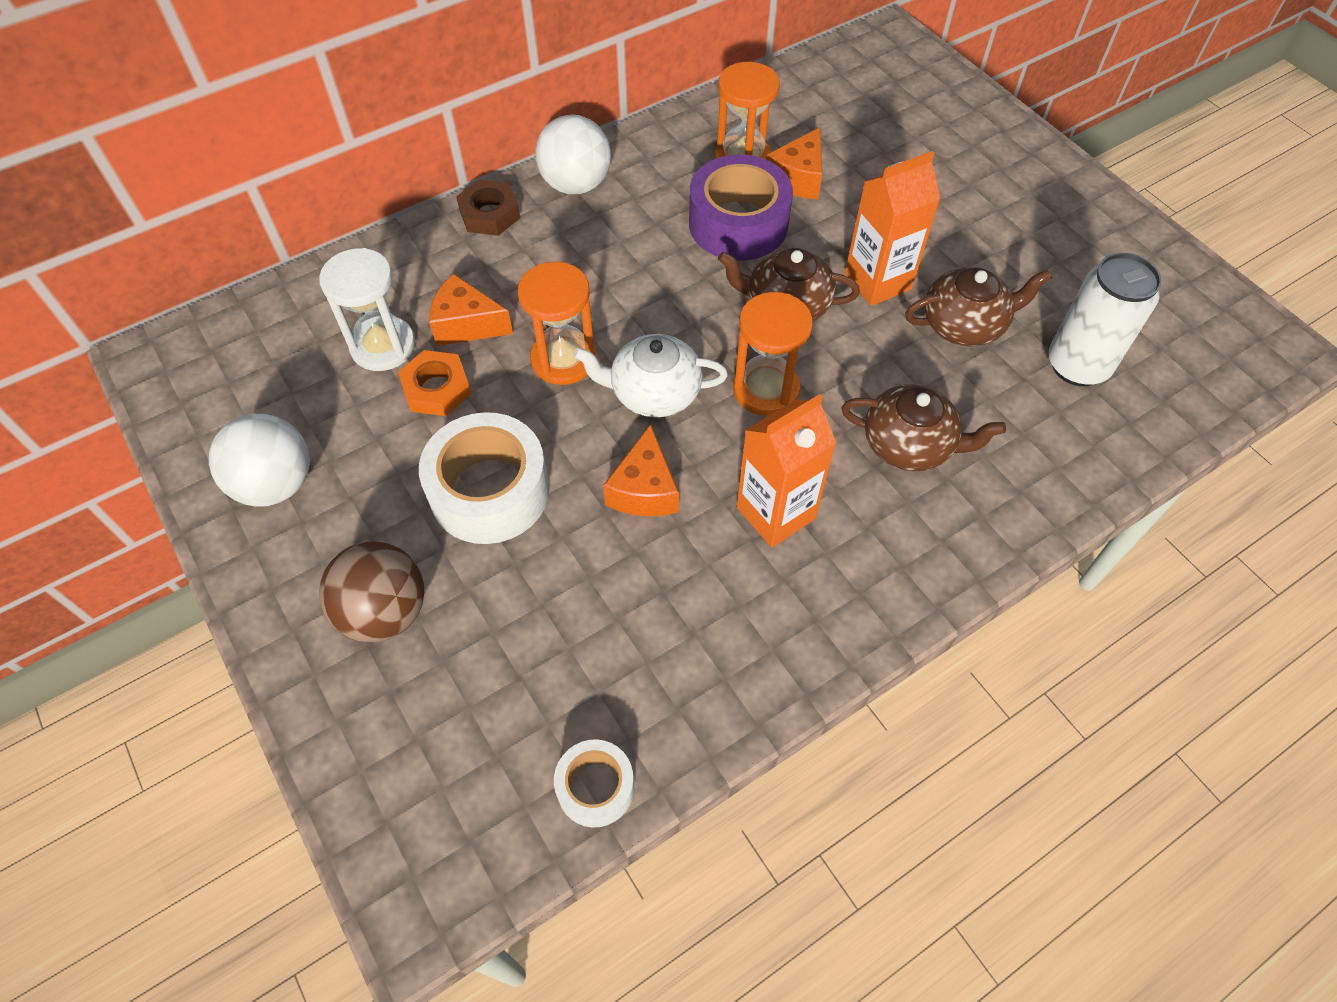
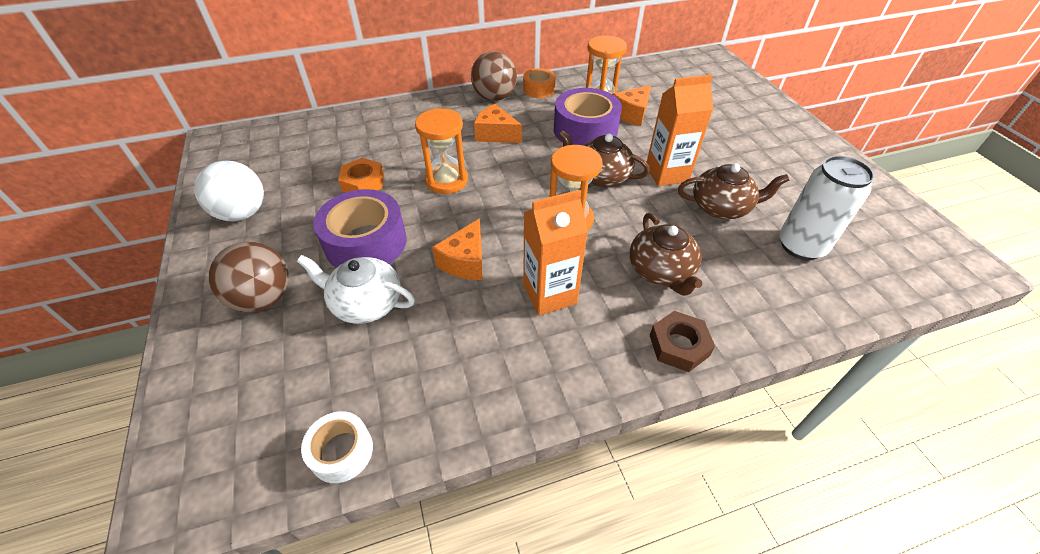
camera: 15 degrees right, 10 degrees down
white hourglass [319,248,415,371] -> none
white tape [419,412,549,544] -> purple tape [314,189,407,268]
orange cheese [429,274,513,346] -> orange cheese moved to [474,104,522,143]
brown nut [456,180,520,236] -> brown nut moved to [650,311,715,372]
white ball [535,115,611,194] -> brown ball [471,51,517,101]
white teapot [574,334,728,417] -> white teapot moved to [297,255,415,324]
brown teapot [841,384,1006,471] -> brown teapot turned 45 degrees clockwise [630,213,703,296]
none -> orange tape [523,68,556,98]

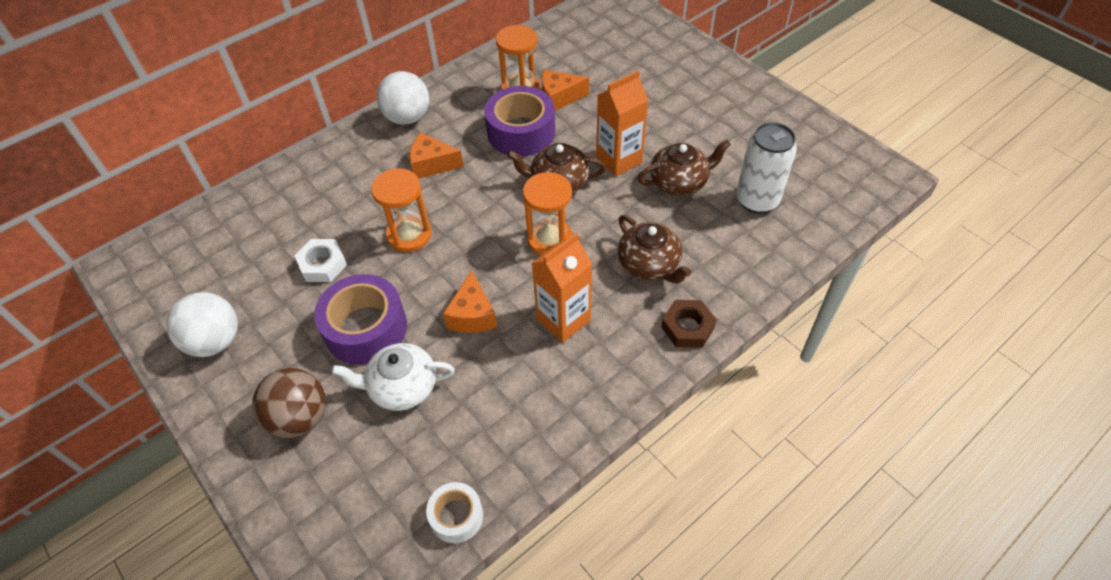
camera: 20 degrees left, 5 degrees up
orange nut [338,158,384,192] -> white nut [294,239,347,282]
brown ball [471,51,517,101] -> white ball [376,71,429,125]
orange tape [523,68,556,98] -> none
orange cheese [613,85,651,126] -> orange cheese turned 60 degrees clockwise [542,70,589,111]

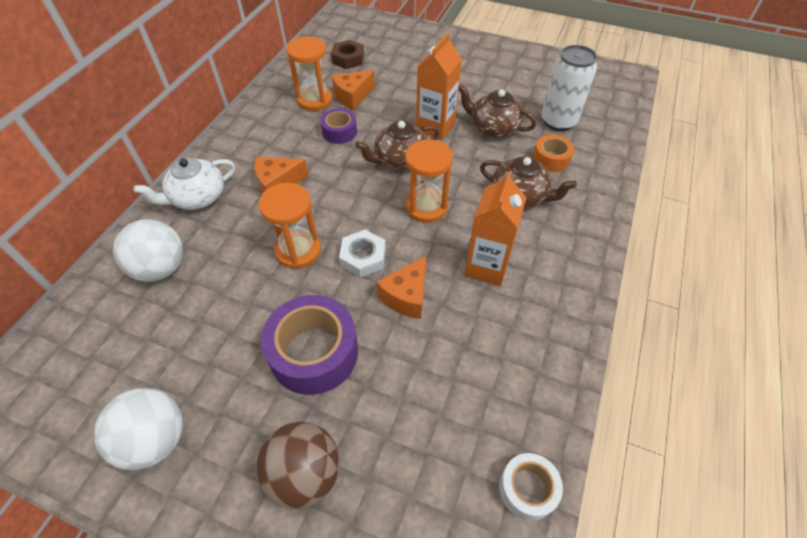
camera: 30 degrees left, 0 degrees up
white nut [294,239,347,282] -> white nut moved to [339,230,386,278]
white teapot [331,343,455,411] -> white teapot moved to [133,158,235,210]
white ball [376,71,429,125] -> white ball moved to [113,219,183,282]
orange cheese [443,270,497,333] -> orange cheese turned 60 degrees clockwise [377,256,426,319]
purple tape [484,86,555,156] -> purple tape [320,108,357,144], size x0.55
brown teapot [637,139,731,196] -> brown teapot turned 105 degrees counterclockwise [459,84,536,137]
brown nut [661,300,717,348] -> brown nut moved to [331,40,364,69]
none -> orange tape [533,135,574,172]

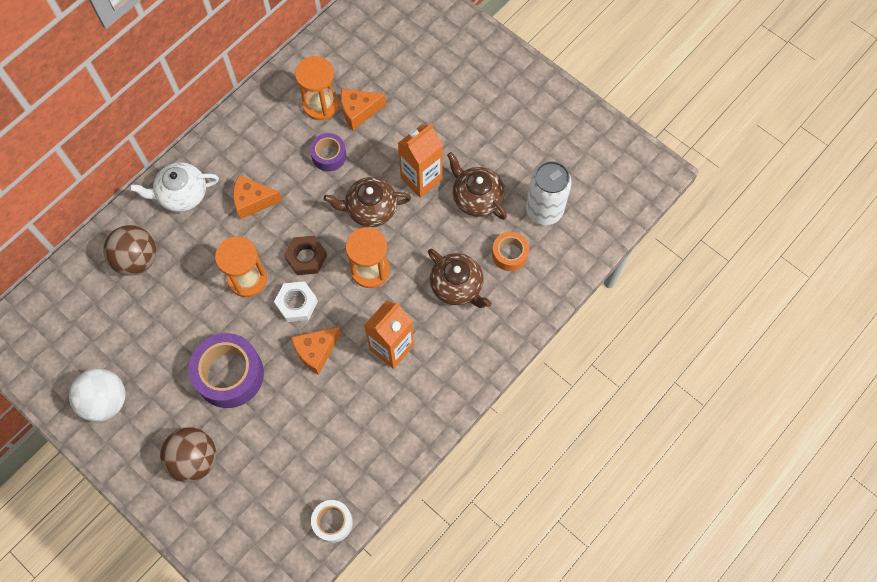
camera: 20 degrees right, 15 degrees up
white ball [113,219,183,282] -> brown ball [103,225,156,276]
brown nut [331,40,364,69] -> brown nut moved to [284,236,327,275]

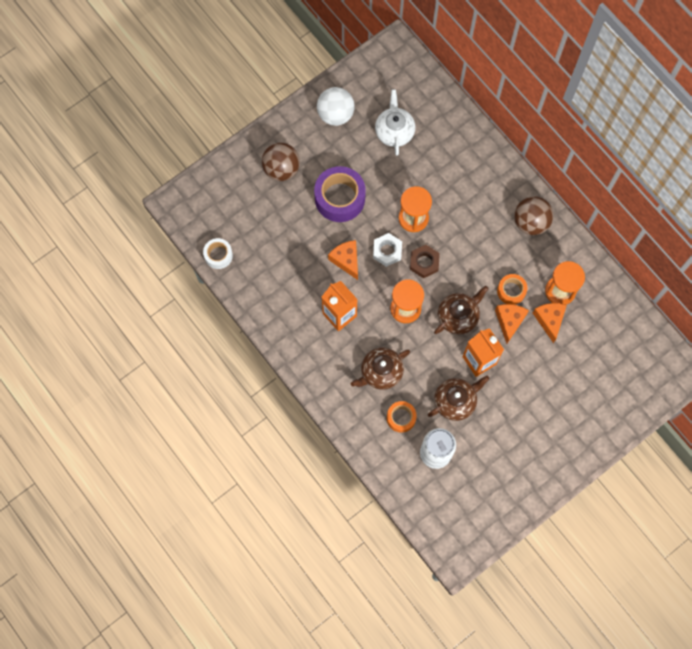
camera: 100 degrees right, 5 degrees up
brown ball [103,225,156,276] -> brown ball moved to [514,196,554,235]
white teapot [129,162,219,212] -> white teapot moved to [375,89,415,156]
orange cheese [233,175,282,220] -> orange cheese moved to [495,304,529,344]
purple tape [310,133,346,171] -> orange tape [497,274,527,305]
brown teapot [323,177,411,227] -> brown teapot turned 45 degrees clockwise [434,286,489,335]

